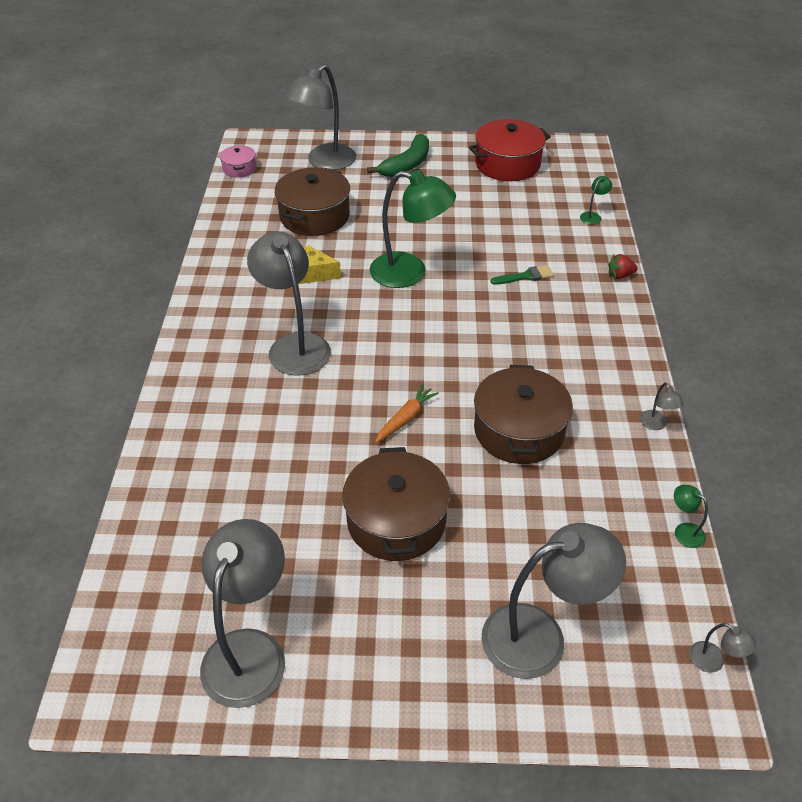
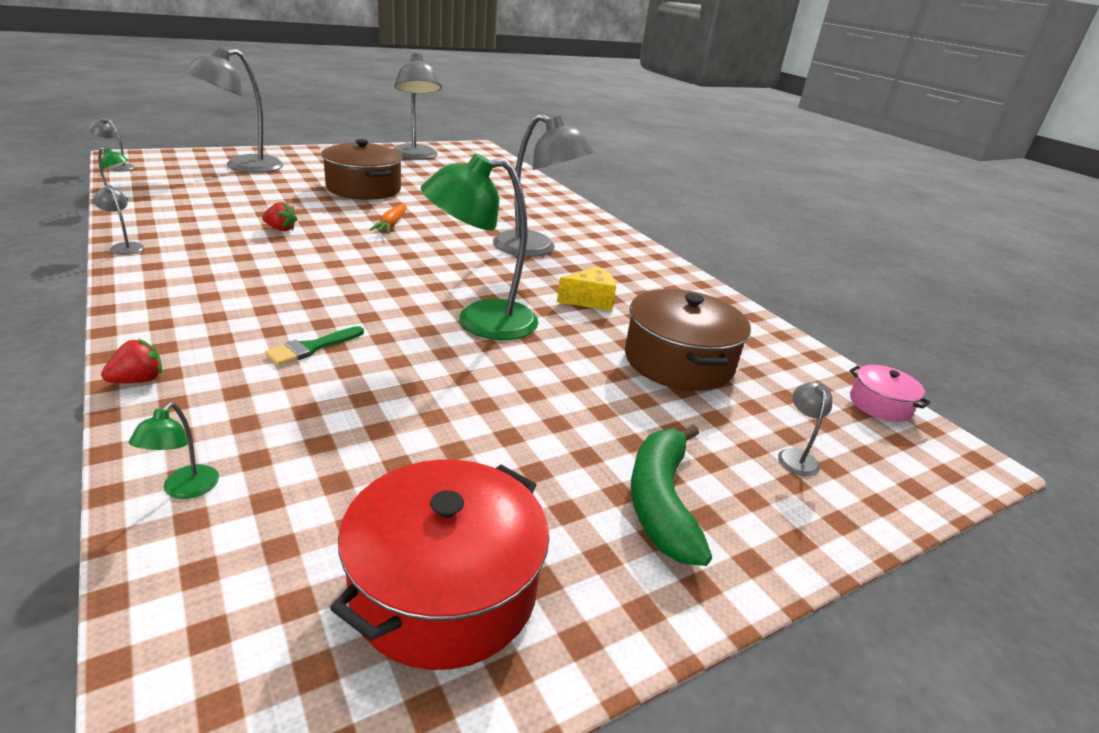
camera: 145 degrees right, 15 degrees down
grey lamp [285,64,356,170] -> grey lamp [778,382,832,476], size x0.41
brown pot [474,365,573,464] -> red strawberry [262,201,298,231]

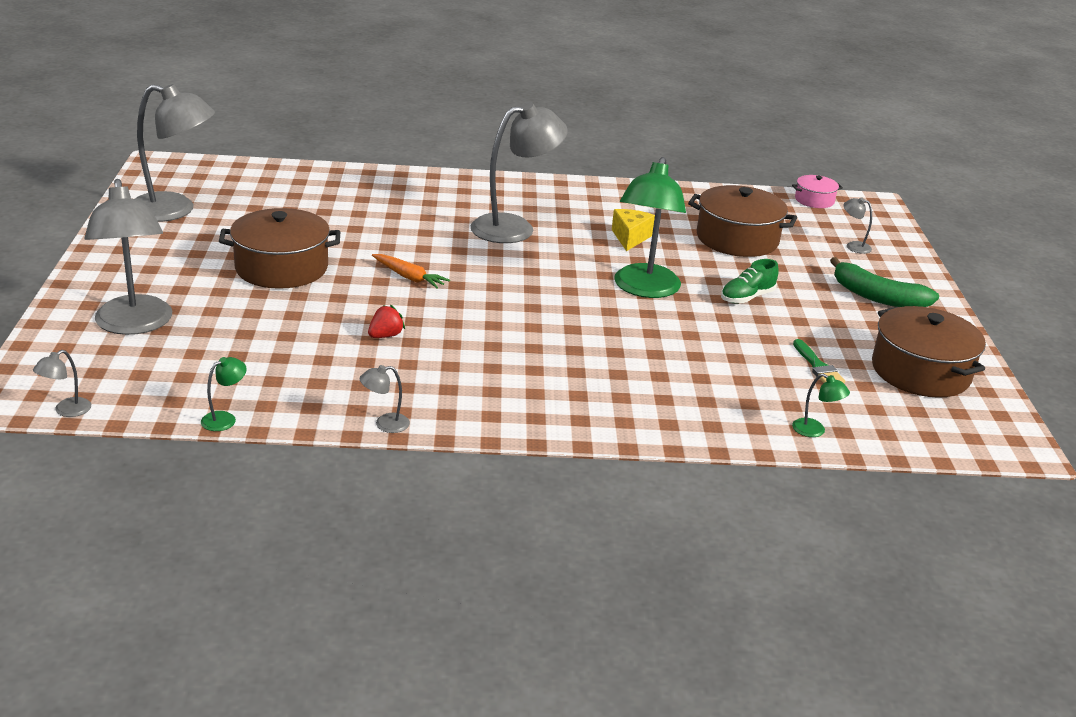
camera: 60 degrees left, 0 degrees up
red strawberry [101,338,162,383] -> none
green brush [265,326,364,366] -> green brush moved to [793,339,845,383]
red pot [330,460,549,670] -> brown pot [872,306,986,398]
none -> green shoe [721,259,779,304]

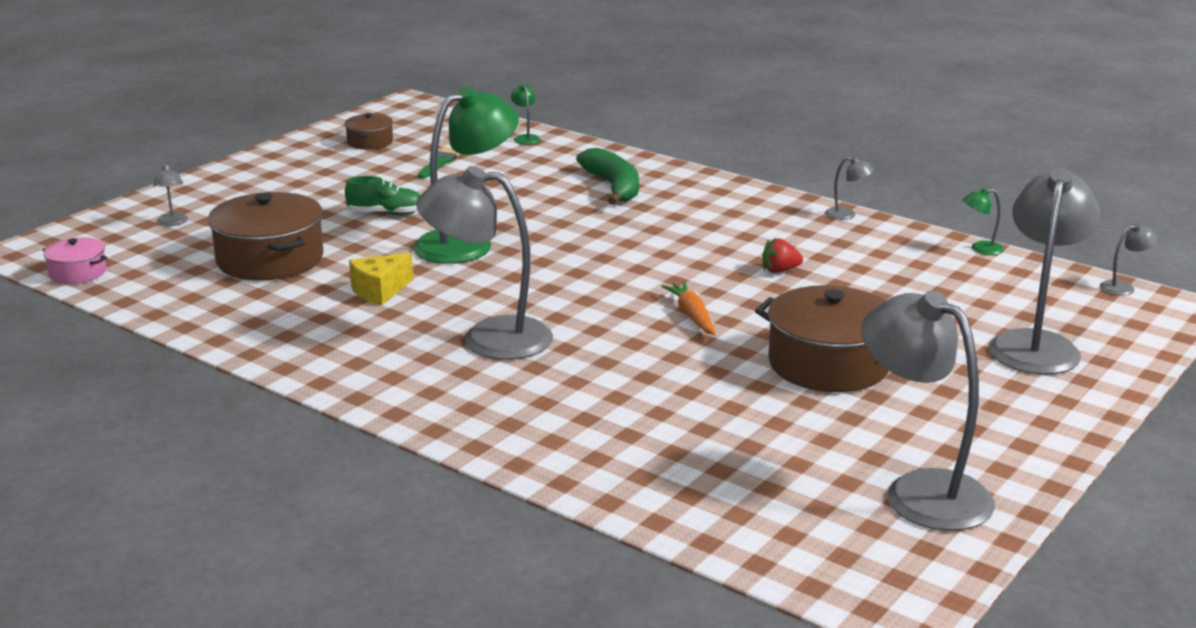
camera: 140 degrees left, 5 degrees down
green banana [830,257,939,307] -> green banana moved to [576,148,639,205]
brown pot [872,306,986,398] -> brown pot [344,113,393,150], size x0.51

